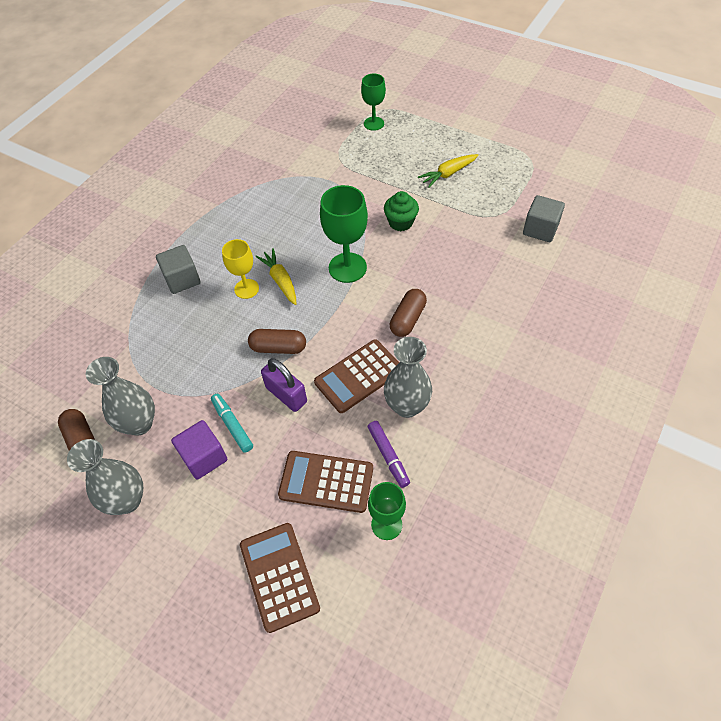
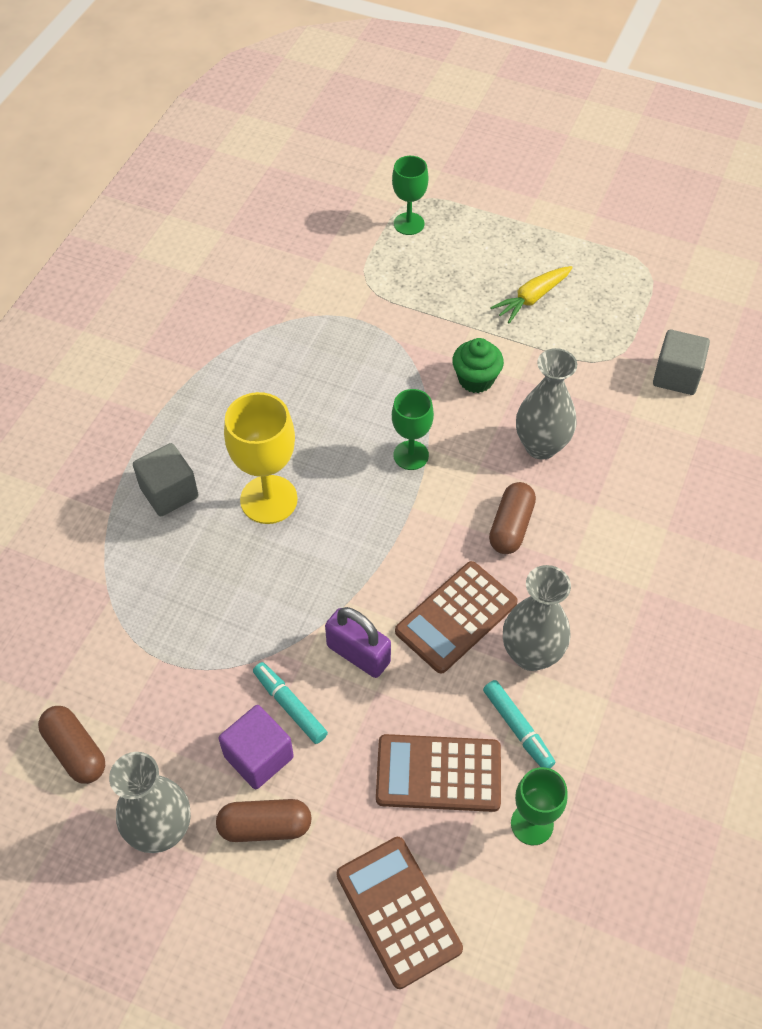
camera: 10 degrees left, 0 degrees up
grey vase [86,357,155,436] -> grey vase moved to [516,348,577,460]
yellow goblet [222,239,259,299] -> yellow goblet [224,392,298,524], size x1.58
brown capsule [248,329,306,354] -> brown capsule moved to [216,799,312,842]
yellow carrot [255,248,296,305] -> none
green goblet [320,185,368,283] -> green goblet [392,389,434,470], size x0.63
purple marker [367,421,410,488] -> turquoise marker [483,680,555,768]

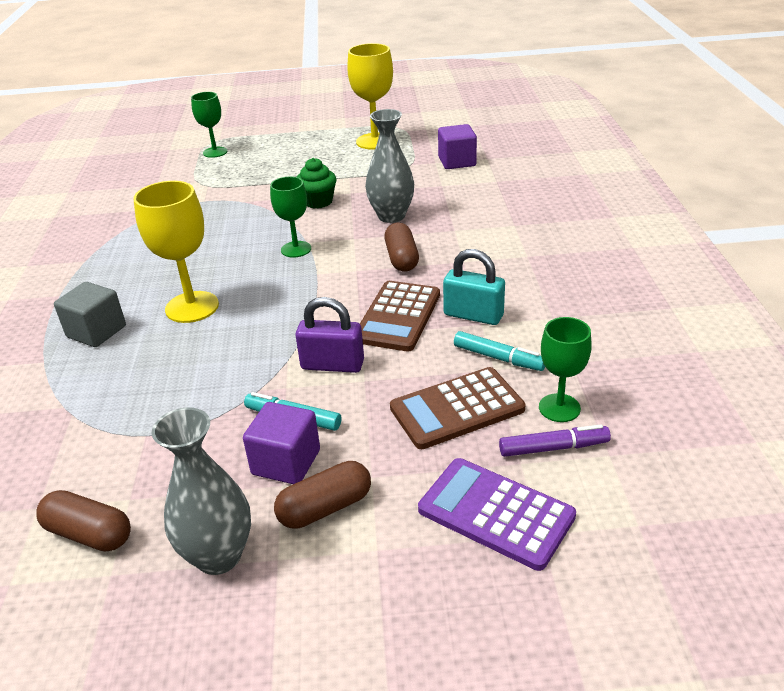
camera: 25 degrees left, 20 degrees down
brown calculator [336,837,463,989] -> purple calculator [418,458,576,571]
yellow carrot [490,266,573,323] -> none
grey vase [503,565,571,671] -> turquoise padlock [443,249,505,325]
grey cube [653,330,710,395] -> purple cube [438,124,477,169]
none -> yellow goblet [347,43,393,150]
none -> purple marker [499,424,611,457]

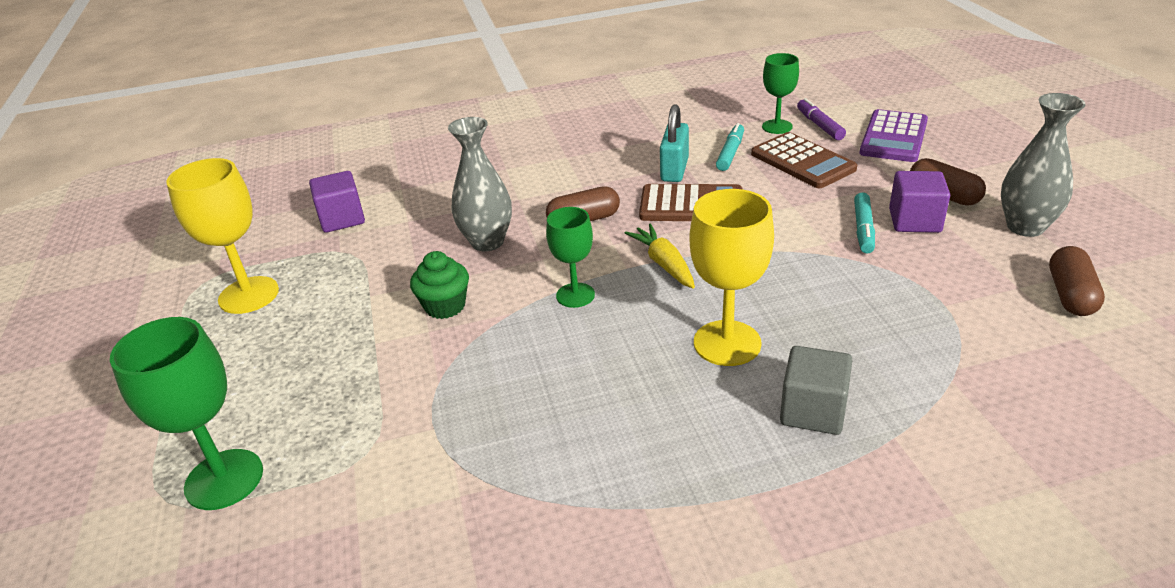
camera: 100 degrees left, 0 degrees up
green goblet [191,92,227,158] -> green goblet [110,317,263,510], size x1.58
purple padlock [295,297,364,373] -> none
none -> yellow carrot [625,224,695,289]

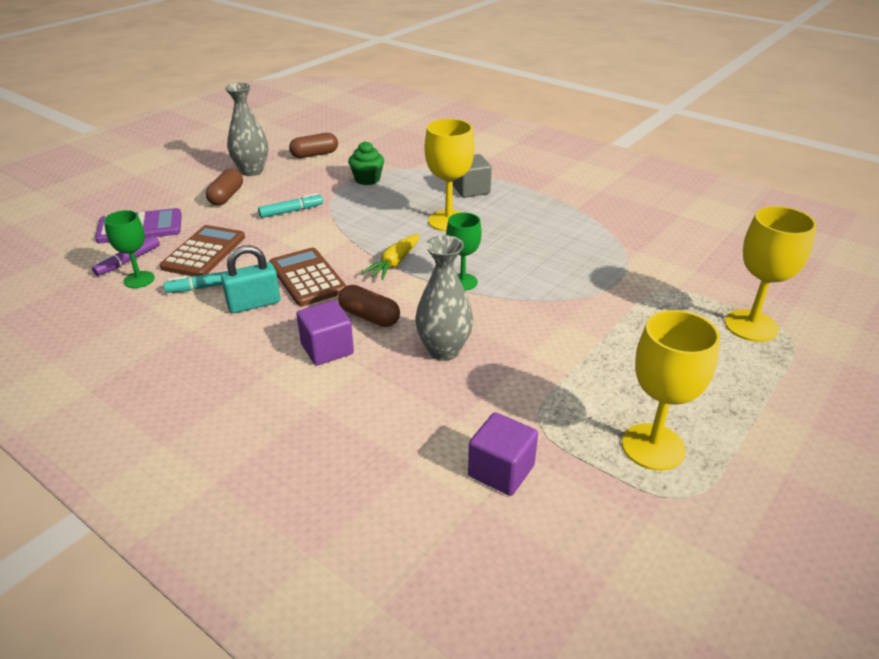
camera: 130 degrees left, 0 degrees up
green goblet [110,317,263,510] -> yellow goblet [725,206,817,342]
green cupcake [410,251,469,319] -> green cupcake moved to [348,141,384,185]
purple cube [889,171,950,233] -> purple cube moved to [297,300,354,366]

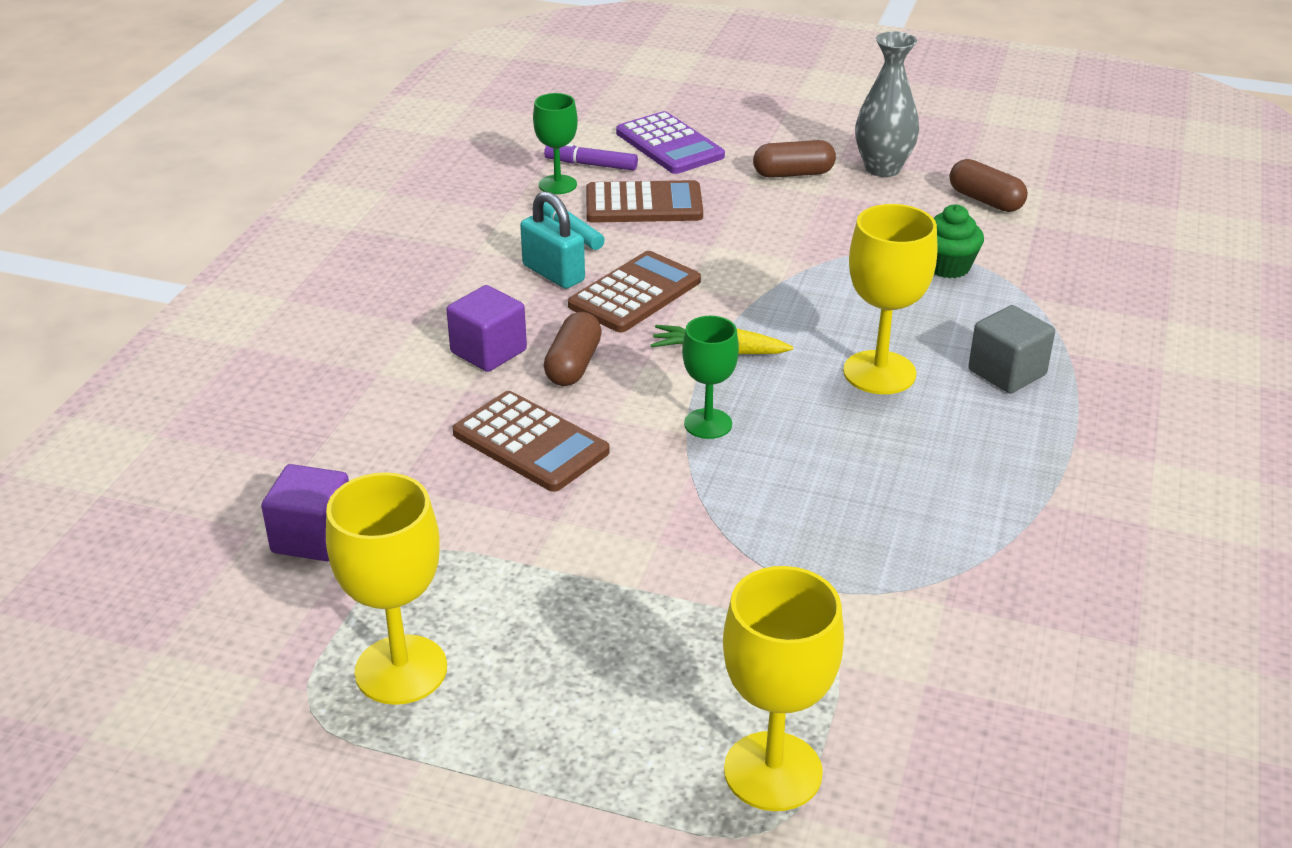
camera: 70 degrees right, 0 degrees up
turquoise marker [258,193,323,218] -> none
grey vase [415,235,473,361] -> brown calculator [452,391,609,492]

